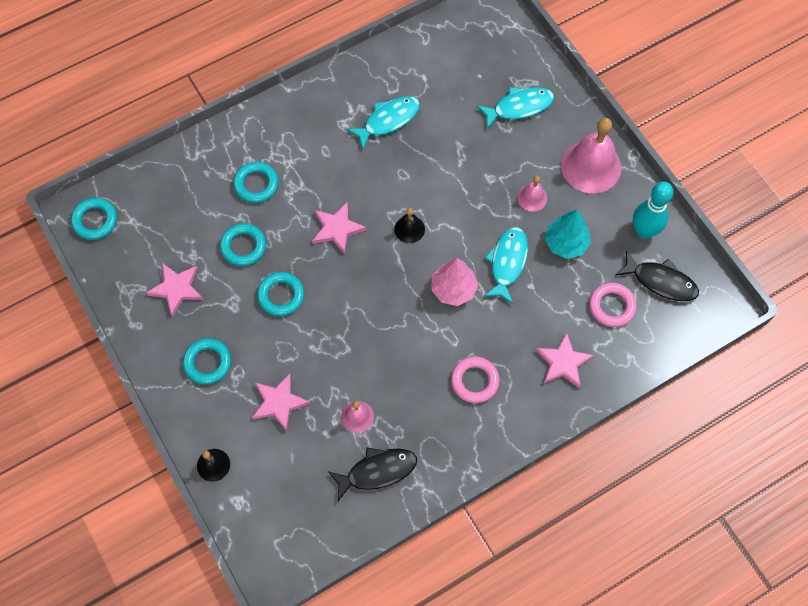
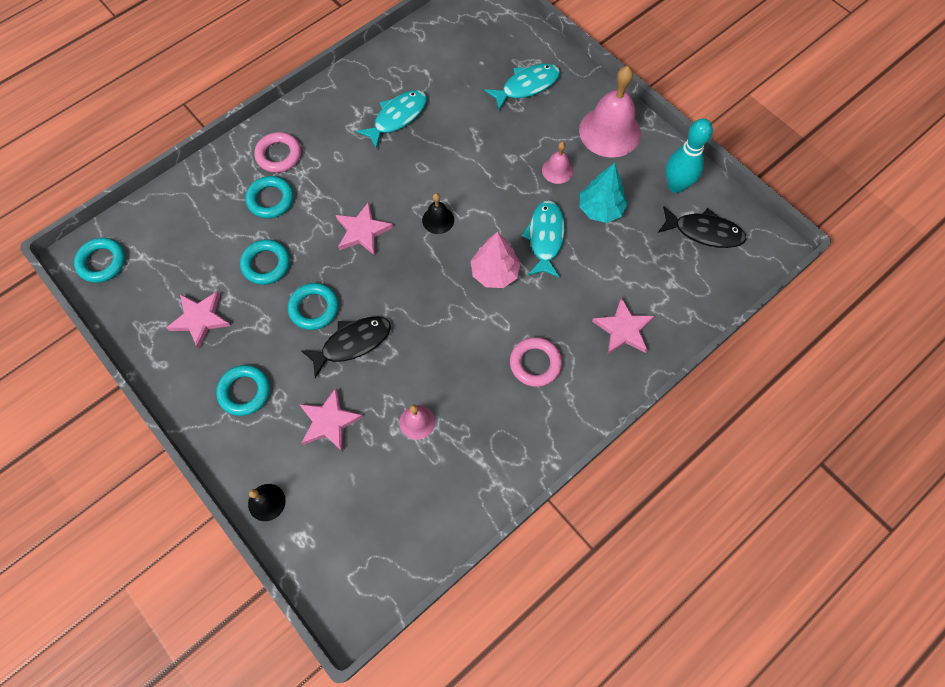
camera: 10 degrees left, 0 degrees up
black fish [328,448,417,501] -> black fish moved to [301,317,391,378]
pink ring [589,283,637,327] -> pink ring moved to [254,132,301,173]

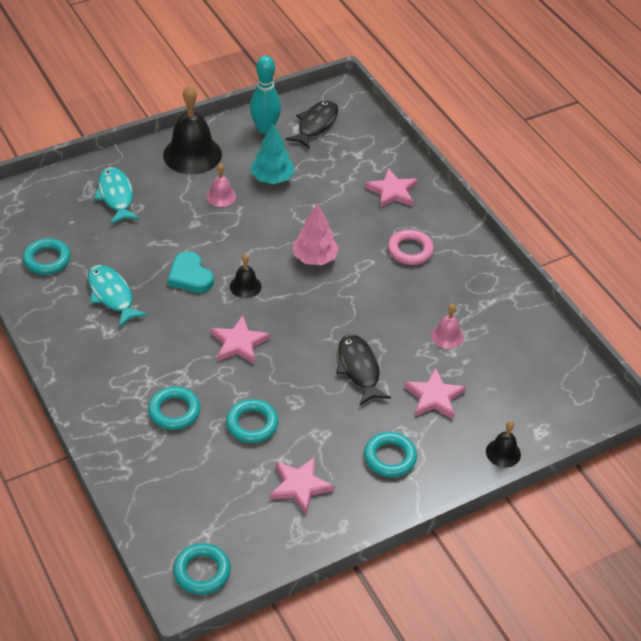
camera: 80 degrees left, 20 degrees down
pink ring [254,132,301,173] -> none
turquoise ring [288,283,339,330] -> turquoise ring moved to [23,238,71,275]
turquoise fish [521,200,565,278] -> none
pink bell [579,66,641,158] -> black bell [163,85,222,174]
none -> turquoise heart [168,251,214,293]

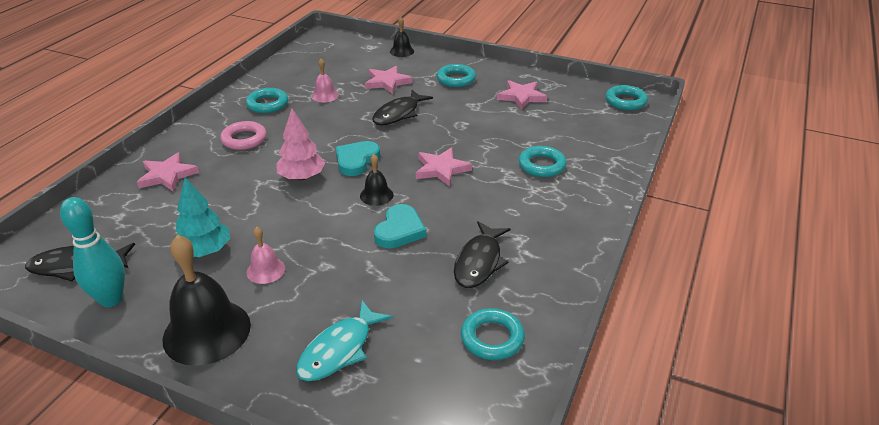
camera: 125 degrees left, 10 degrees down
turquoise fish [88,265,148,328] -> black fish [454,221,510,288]
turquoise ring [226,399,278,443] -> turquoise ring moved to [246,88,288,113]
none -> turquoise heart [336,141,380,176]

